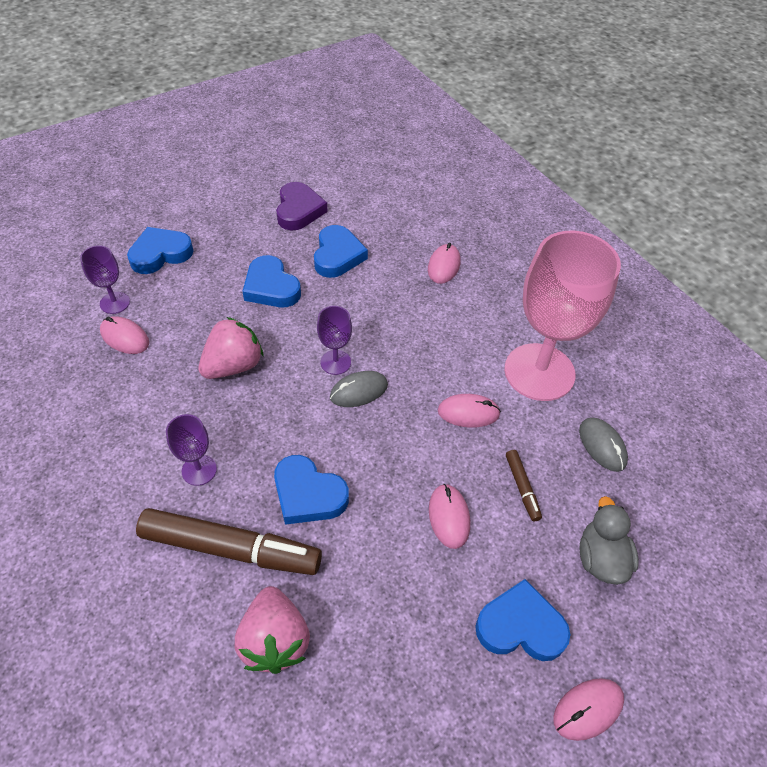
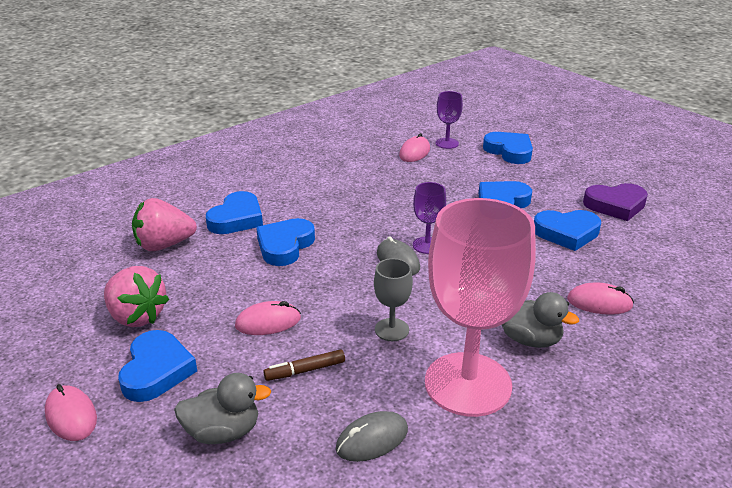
camera: 85 degrees right, 20 degrees down
brown marker [136,508,322,575] -> blue heart [206,191,263,234]
purple goblet [166,414,217,486] -> none
pink strawberry [198,317,264,379] -> pink strawberry moved to [104,266,169,327]
pink mouse [438,394,501,428] -> grey goblet [374,258,413,341]
none -> grey duck [502,292,579,348]

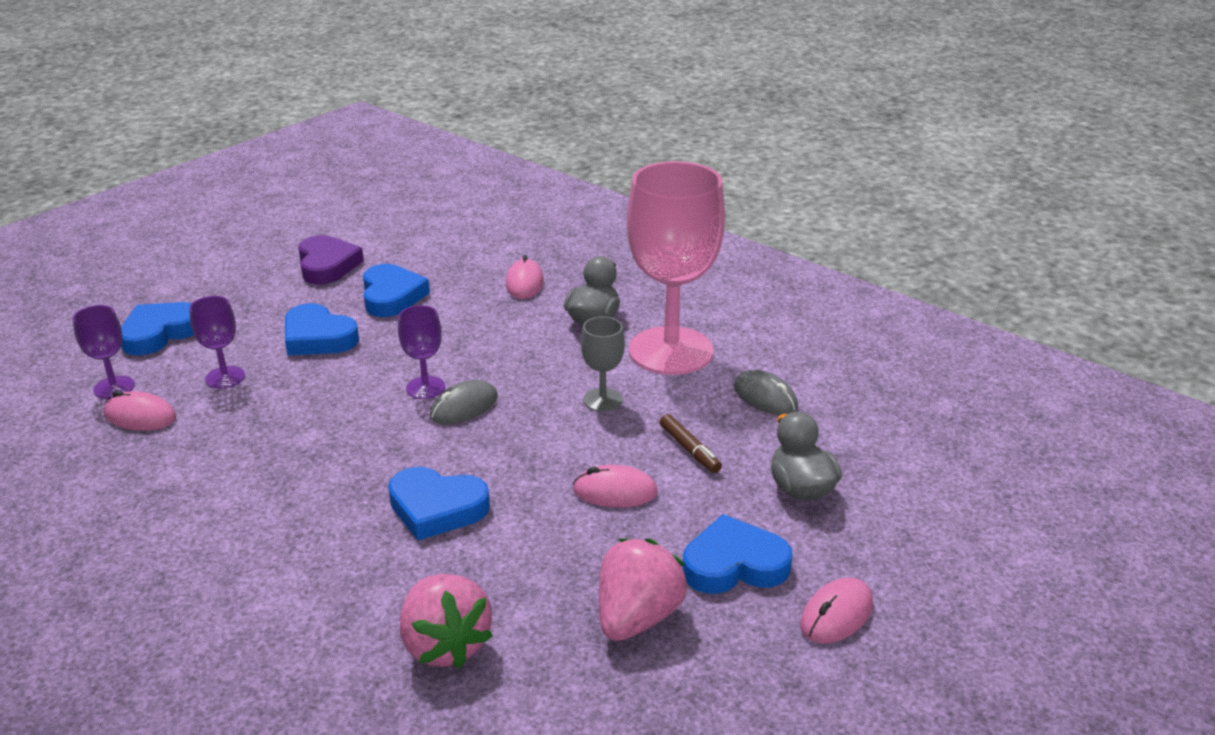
camera: 100 degrees left, 0 degrees up
blue heart [206,191,263,234] -> none
pink mouse [235,301,301,335] -> pink mouse turned 60 degrees counterclockwise [573,465,658,507]
none -> purple goblet [189,296,245,389]

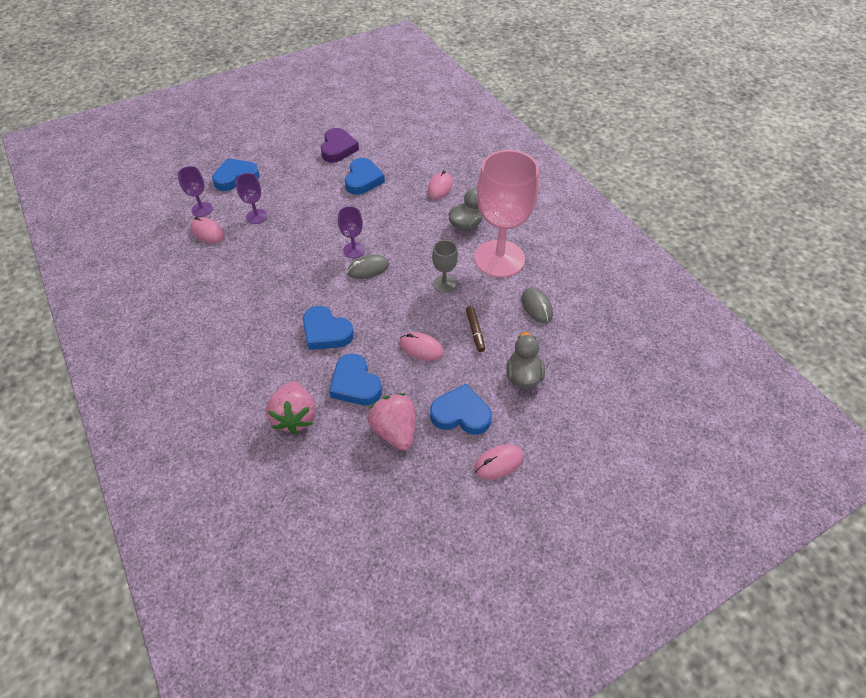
camera: 20 degrees right, 20 degrees up
blue heart [285,303,359,355] -> blue heart moved to [329,354,382,405]
pink strawberry [599,539,687,641] -> pink strawberry turned 75 degrees counterclockwise [368,393,415,451]

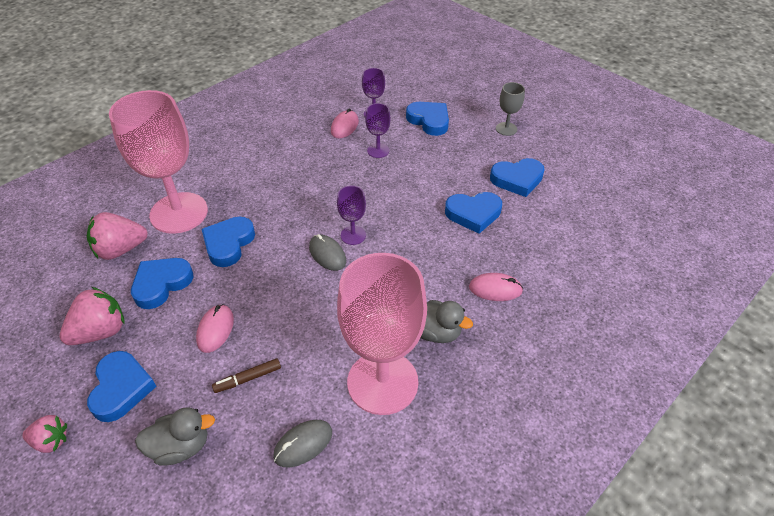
camera: 75 degrees right, 5 degrees down
purple heart [321,128,359,163] -> blue heart [490,158,545,197]
grey goblet [432,240,458,293] -> grey goblet moved to [496,82,525,136]
pink mouse [474,444,524,479] -> pink strawberry [22,415,67,453]
none -> pink goblet [109,90,208,234]

